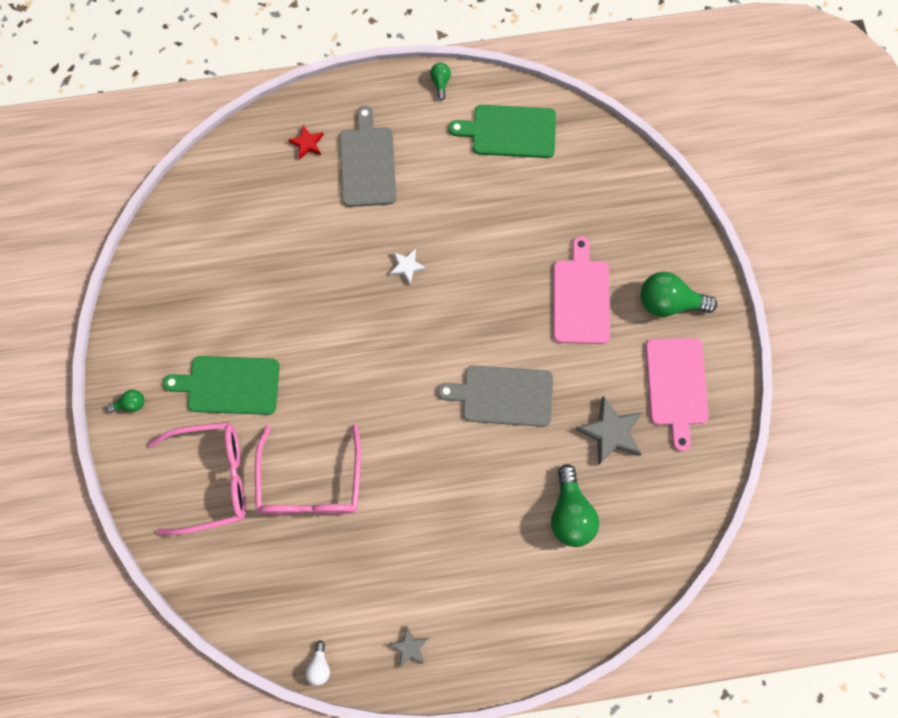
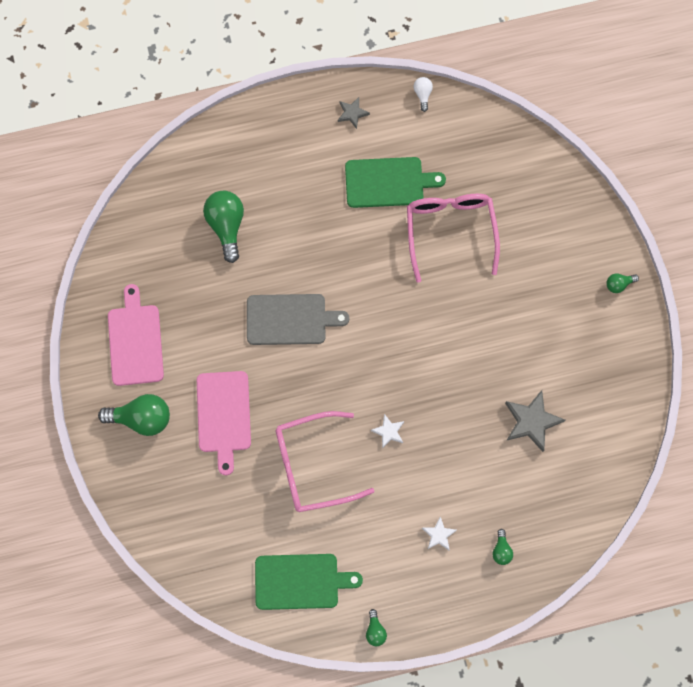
camera: 175 degrees right, 0 degrees up
pink glasses [148,422,246,535] -> pink glasses moved to [276,411,374,512]
green cutting board [163,356,280,415] -> green cutting board moved to [345,157,446,208]
red star [288,125,324,160] -> green light bulb [492,529,513,565]
grey cutting board [340,106,397,207] -> white star [422,517,457,551]
grey star [575,396,643,465] -> grey star moved to [505,390,565,452]

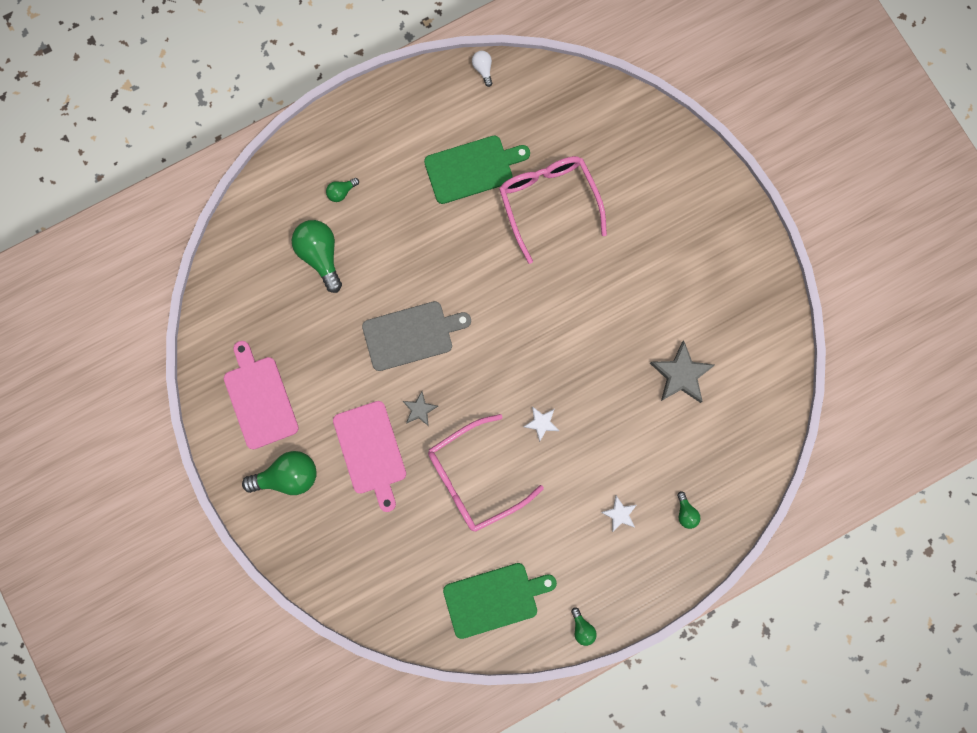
camera: 15 degrees left, 5 degrees up
grey star [338,97,370,129] -> grey star moved to [403,391,438,426]
green light bulb [606,273,639,293] -> green light bulb moved to [326,178,359,202]

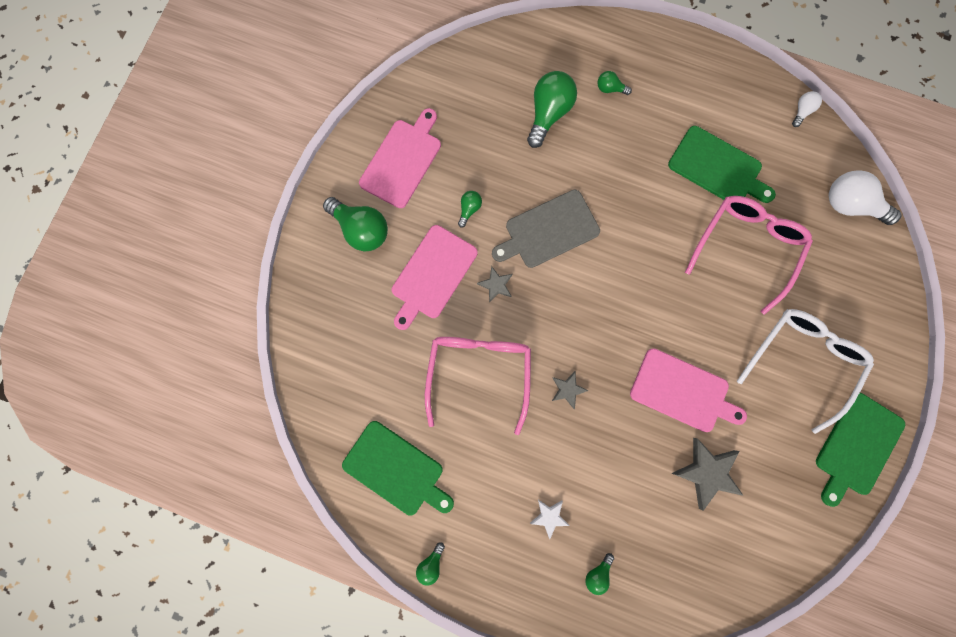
camera: 50 degrees right, 0 degrees up
grey cutting board [362,301,471,371] -> grey cutting board turned 120 degrees clockwise [492,190,600,268]
pink glasses [428,414,544,532] -> pink glasses turned 75 degrees clockwise [425,337,531,435]
white star [524,406,559,442] -> grey star [552,371,589,409]
none -> green light bulb [458,191,482,228]
none -> pink cutting board [630,348,747,432]
none -> white glasses [737,309,874,434]
none -> green cutting board [816,393,905,507]
none -> white light bulb [829,170,902,225]

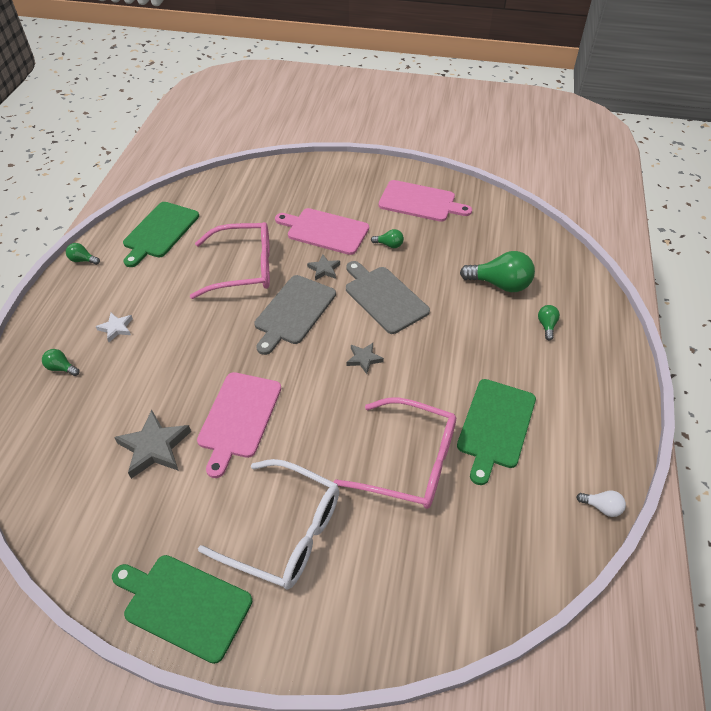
camera: 80 degrees right, 30 degrees down
green light bulb [323,197,388,251] -> none
grey star [552,371,589,409] -> grey star moved to [347,343,384,374]
white light bulb [829,170,902,225] -> none
none -> grey cutting board [254,275,336,355]

